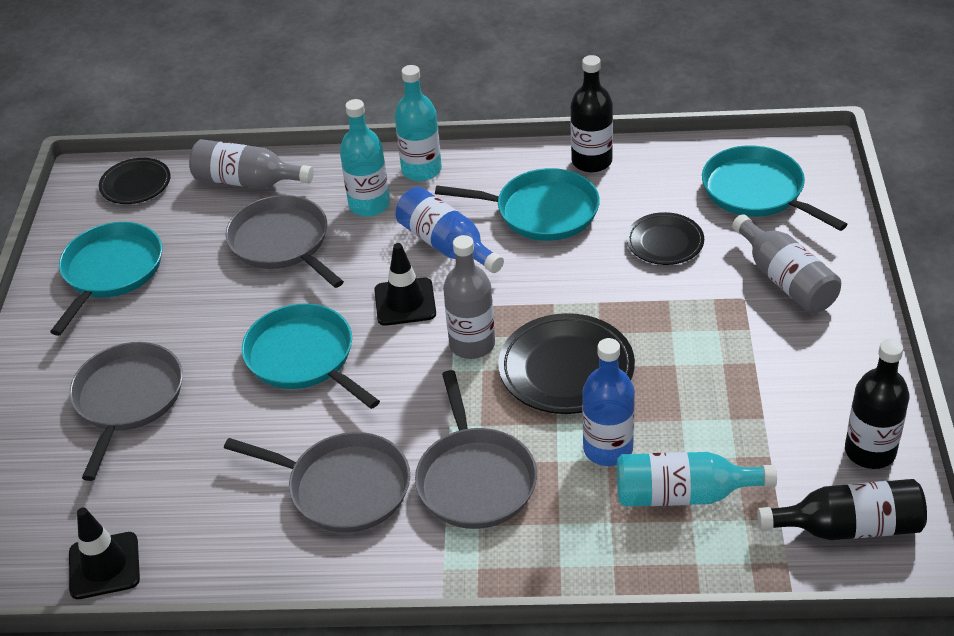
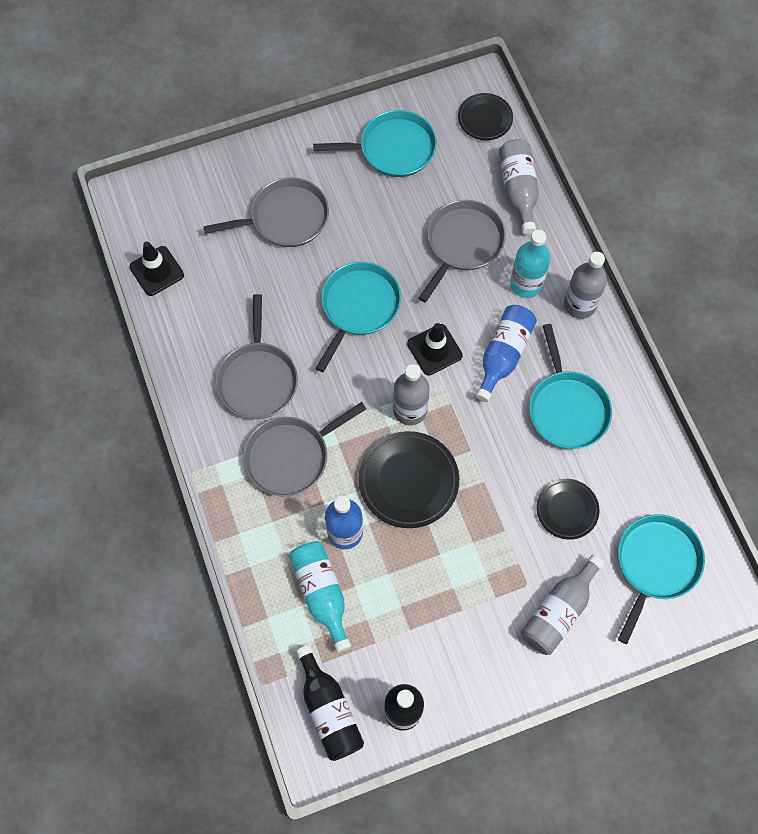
camera: 65 degrees right, 25 degrees up
turquoise bottle [395,65,442,181] -> grey bottle [564,252,607,319]
black bottle [570,55,613,172] -> none

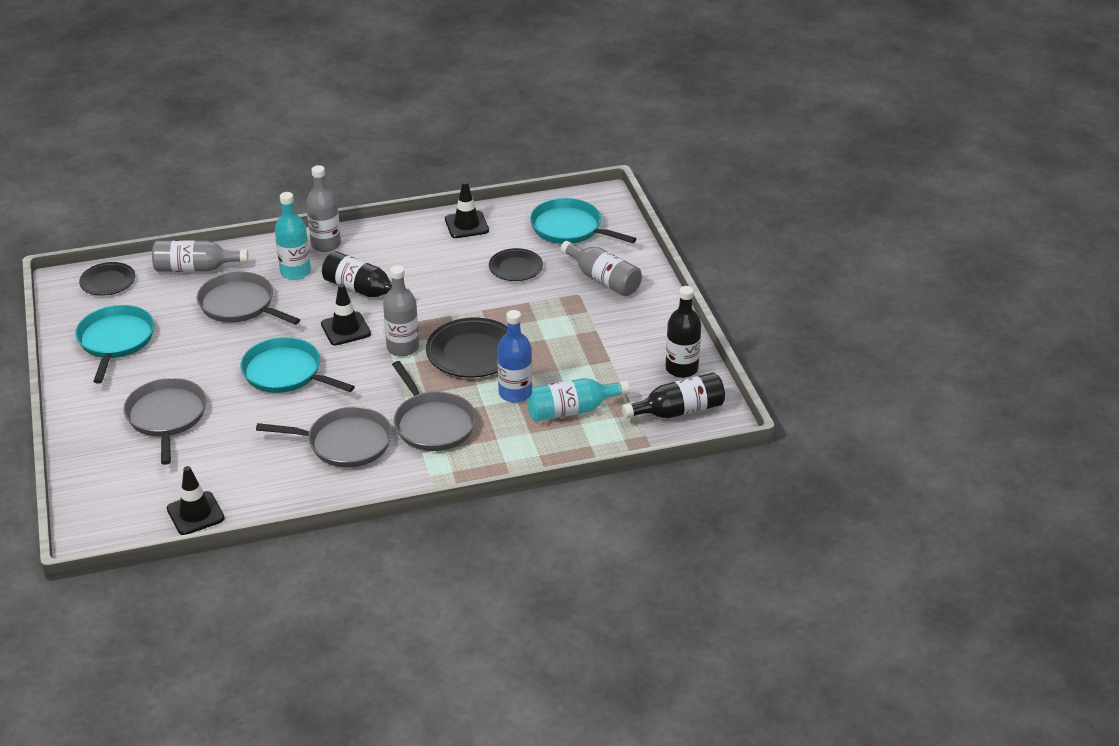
camera: 85 degrees left, 30 degrees down
blue bottle [475,305,537,402] -> black bottle [322,251,410,297]
turquoise pan [529,324,612,449] -> none
none -> black traffic cone [445,181,489,238]

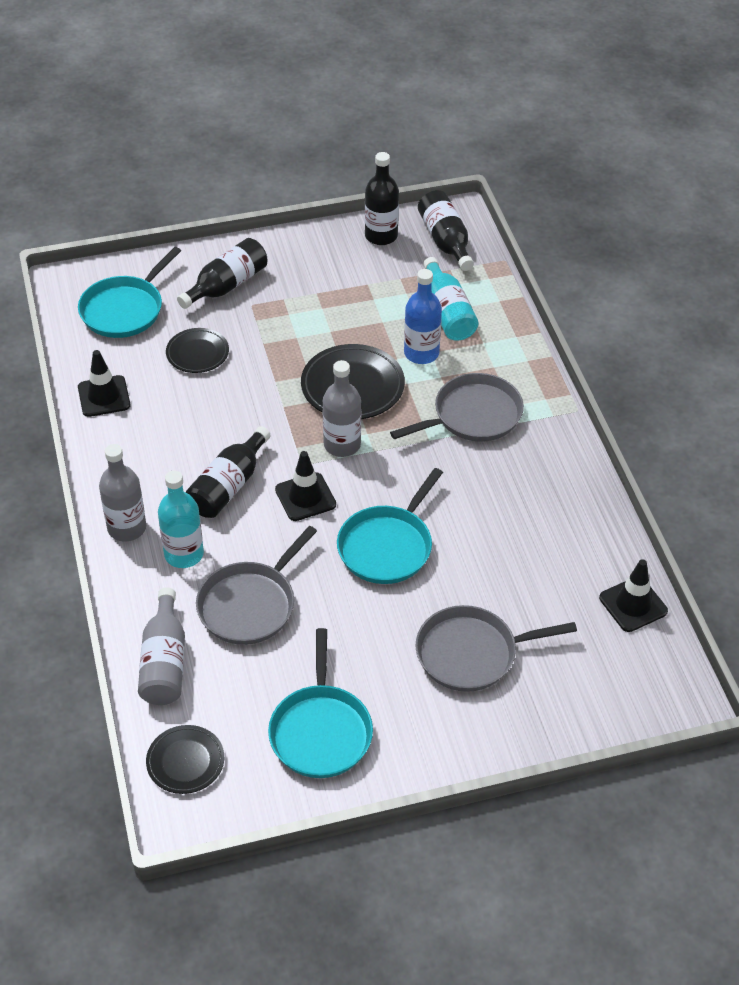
camera: 90 degrees left, 10 degrees up
turquoise pan [75,305,154,384] -> turquoise pan turned 90 degrees counterclockwise [268,628,373,778]
grey pan [256,407,392,467] -> none
grey bottle [560,241,642,296] -> black bottle [177,238,267,309]

